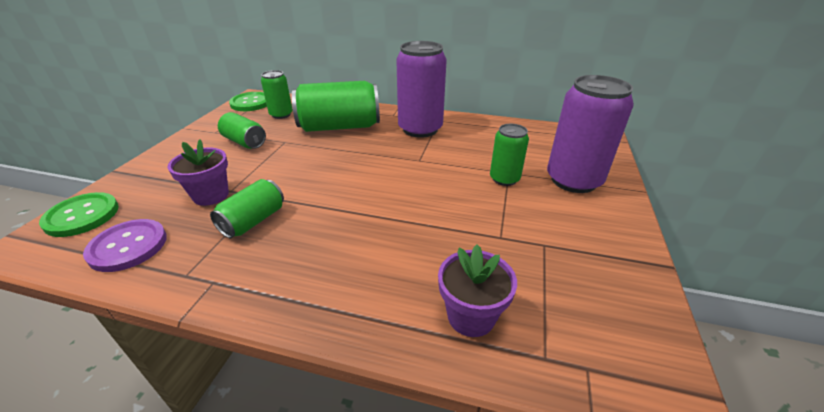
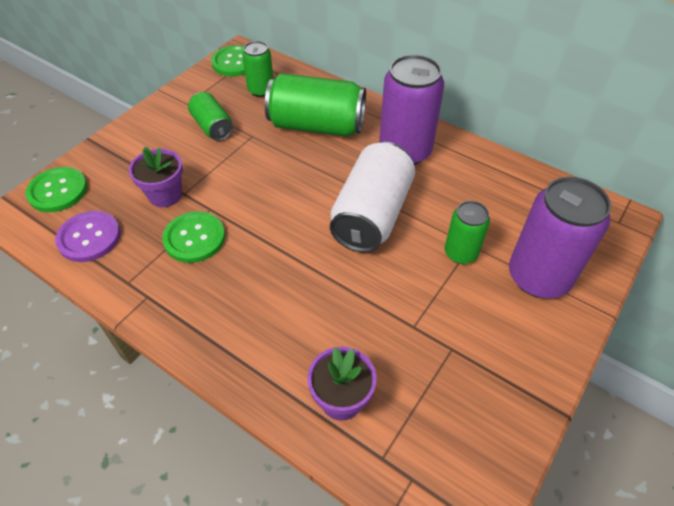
camera: 20 degrees right, 15 degrees up
green can [210,179,284,238] -> green button [162,211,225,263]
none -> white can [330,142,415,253]

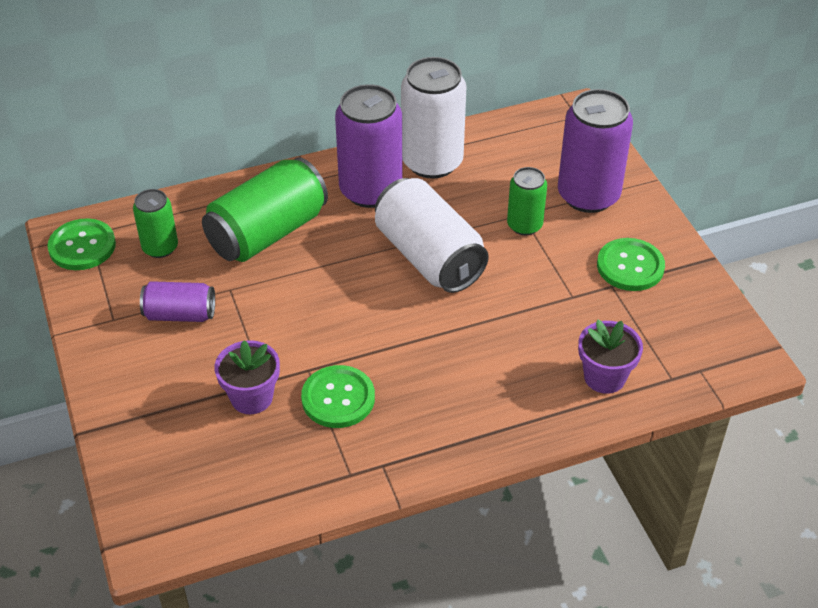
camera: 55 degrees left, 5 degrees down
green button [25,167,87,212] -> green button moved to [597,238,665,291]
purple button [55,211,121,262] -> none
green can [188,92,233,141] -> purple can [140,281,215,322]
none -> white can [401,57,467,179]

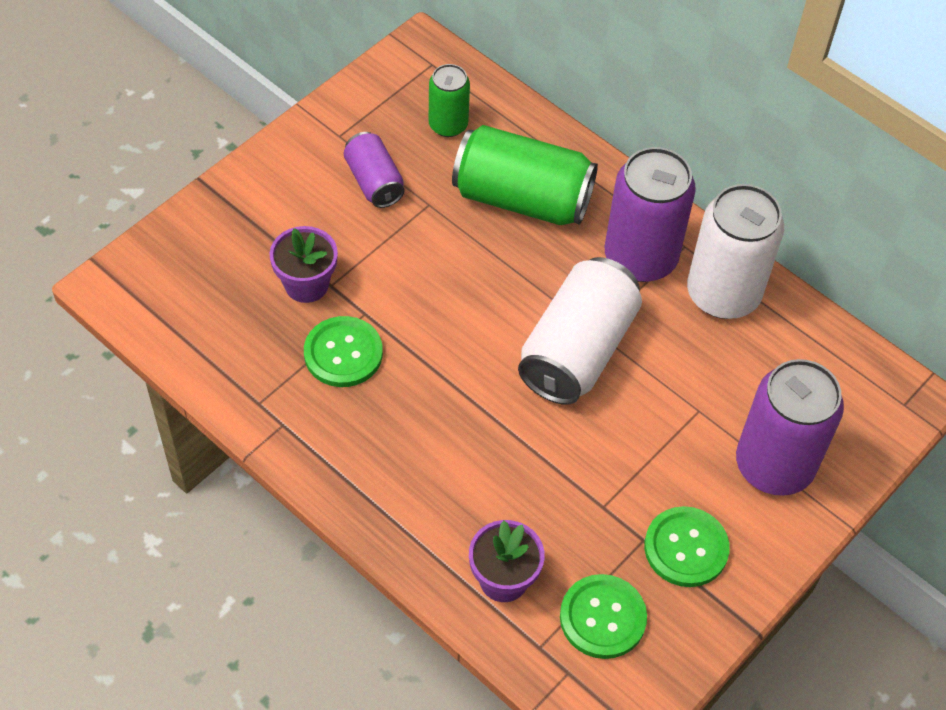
camera: 60 degrees right, 10 degrees up
green button [47,218,116,270] -> green button moved to [560,574,647,659]
green can [507,167,547,235] -> none

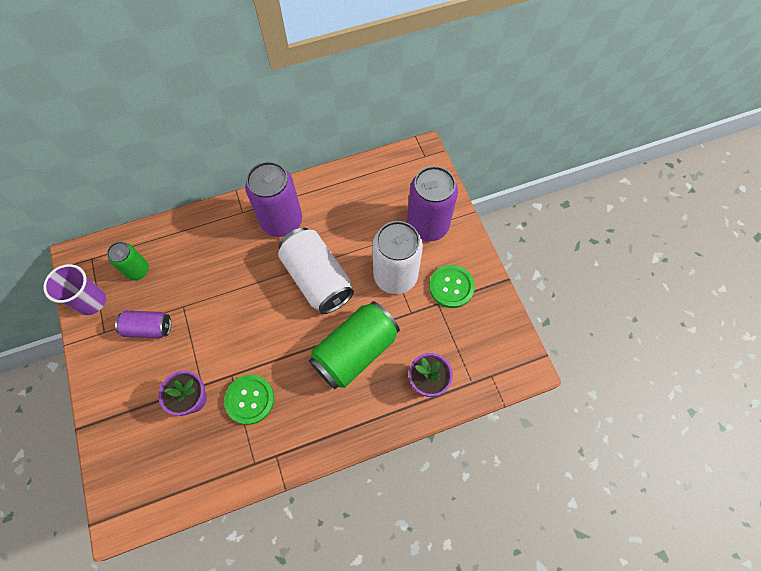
camera: 60 degrees left, 10 degrees up
green can [452,125,598,225] -> green can moved to [309,301,400,389]
green button [560,574,647,659] -> none
white can [687,184,784,319] -> white can moved to [372,221,423,294]
none -> purple cup [43,264,106,315]

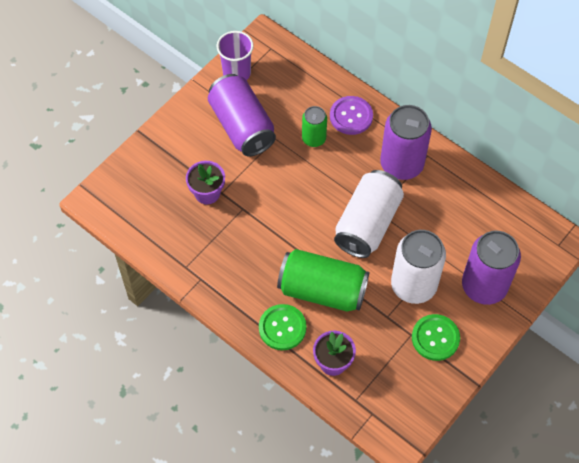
camera: 60 degrees right, 5 degrees down
green can [107,242,149,281] -> green can moved to [302,106,327,147]
purple can [115,311,171,338] -> purple can [208,74,276,156], size x1.80
green button [224,375,274,425] -> green button moved to [259,304,306,350]
none -> purple button [330,96,373,135]

